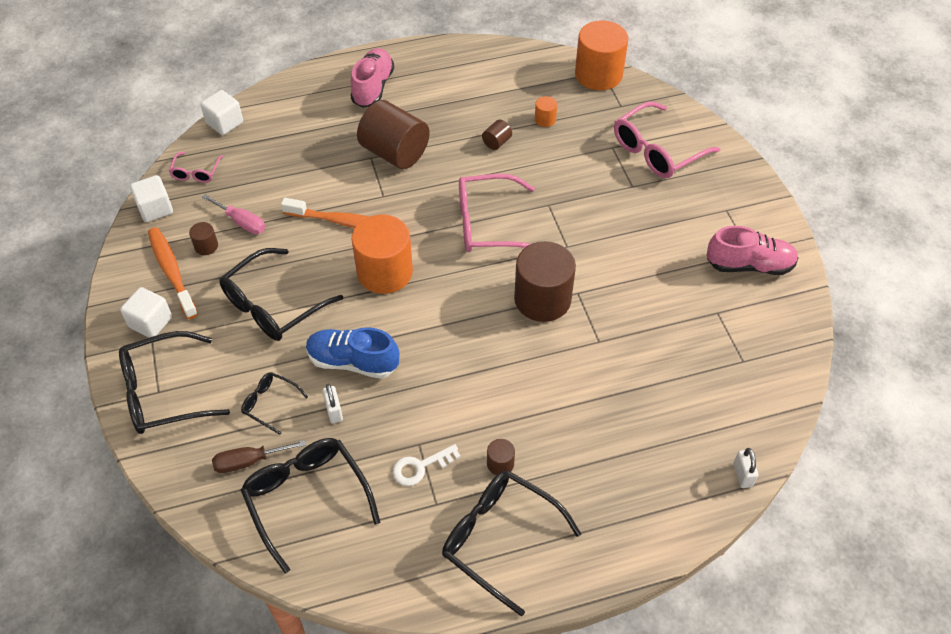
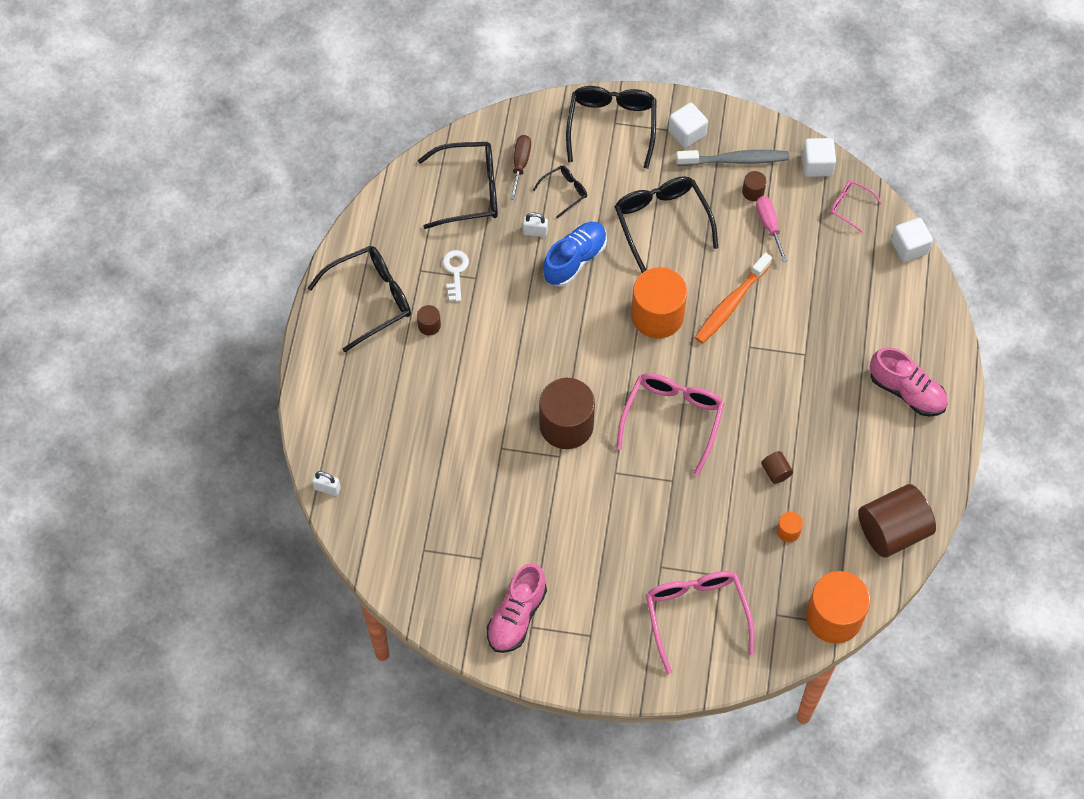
camera: 115 degrees right, 10 degrees up
orange toothbrush [148,227,198,319] -> grey toothbrush [676,150,789,166]
pink screwdriver [202,194,265,234] -> pink screwdriver turned 105 degrees clockwise [756,196,788,262]
brown cylinder [357,100,430,169] -> brown cylinder moved to [858,484,936,557]

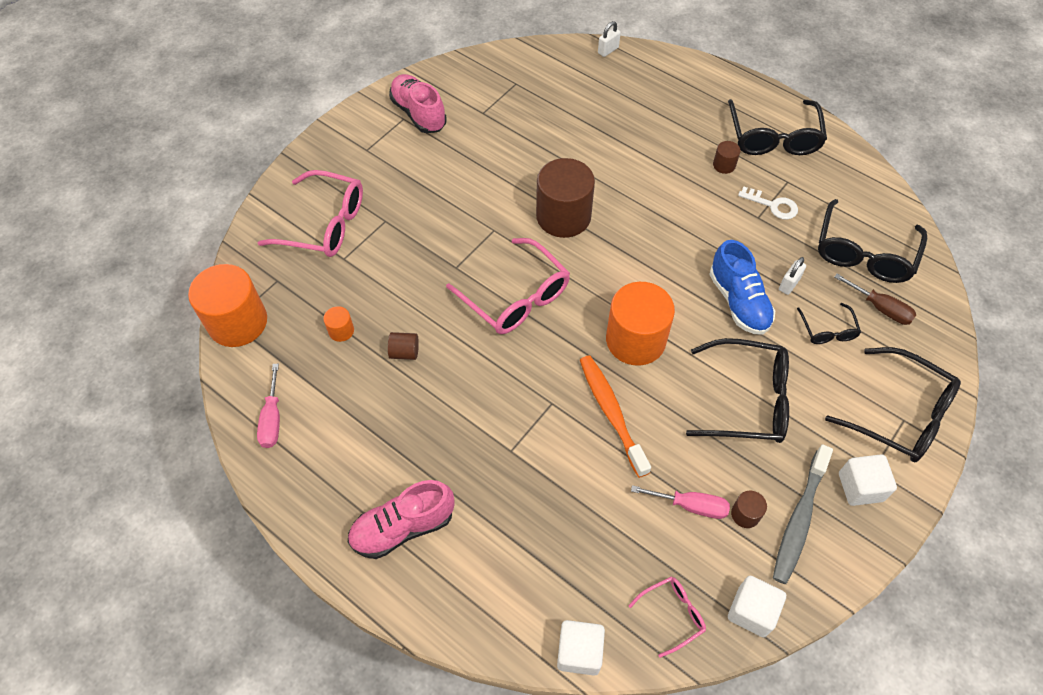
camera: 120 degrees right, 5 degrees down
brown cylinder [858,484,936,557] -> pink screwdriver [257,364,280,448]

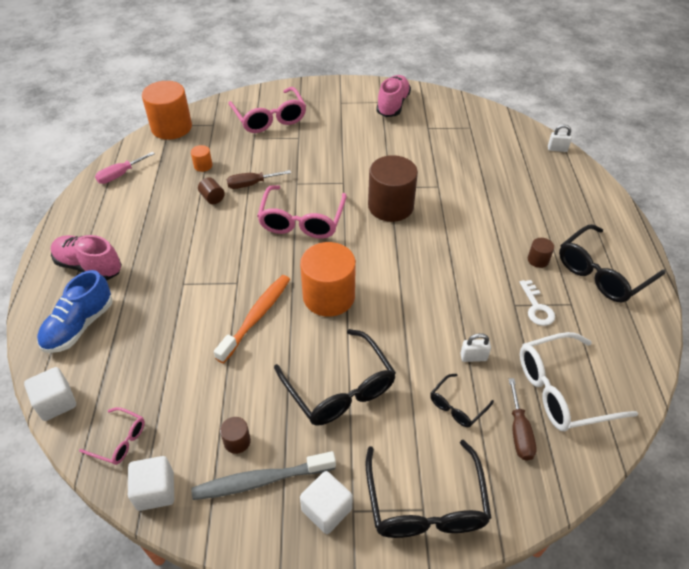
camera: 50 degrees right, 10 degrees down
pink screwdriver [631,485,730,519] -> none
blue shoe [709,240,775,335] -> blue shoe moved to [37,270,113,353]
black glasses [818,199,927,283] -> white glasses [520,332,638,431]
none -> brown screwdriver [227,170,291,189]

